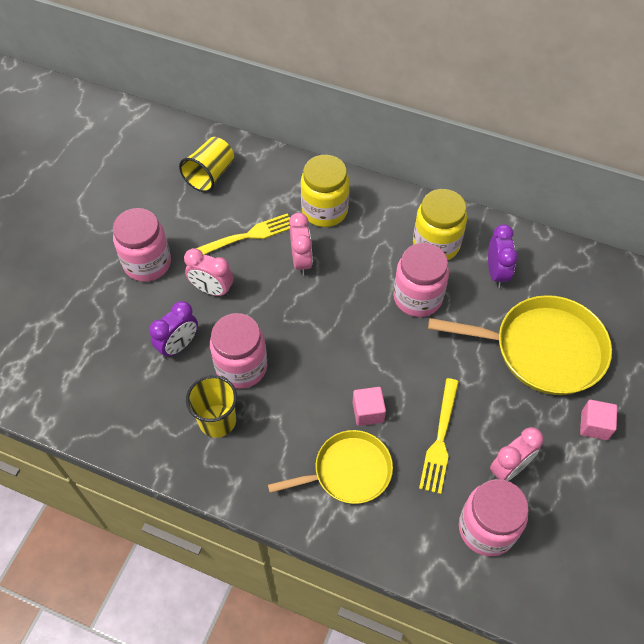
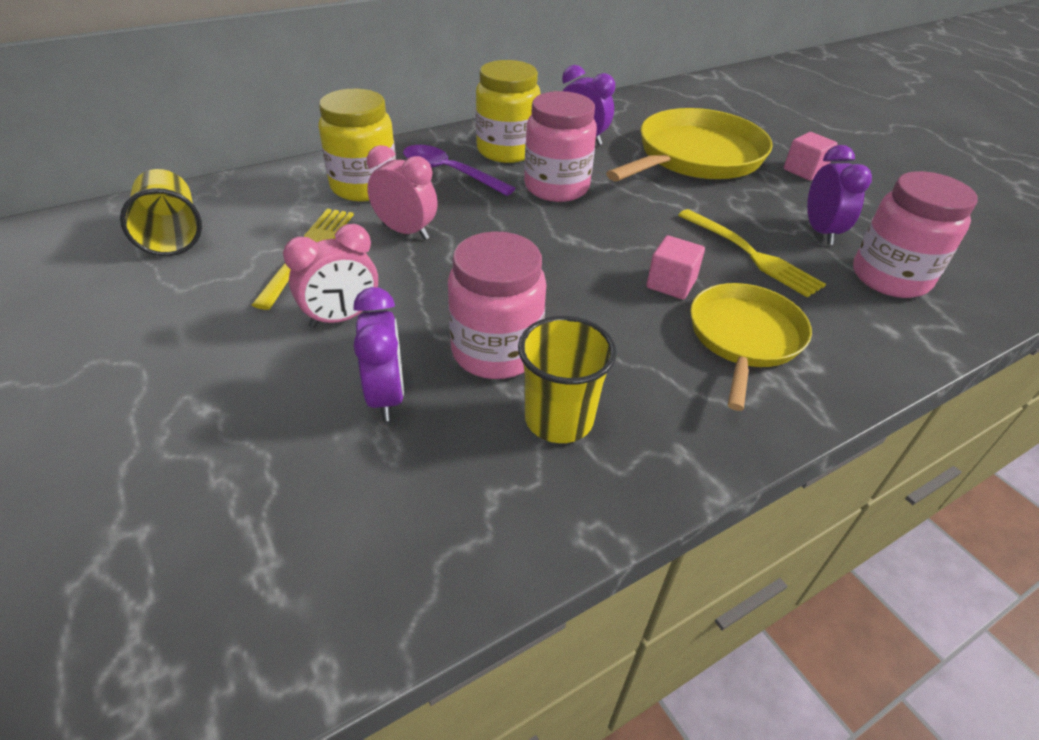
camera: 55 degrees left, 15 degrees down
pink jar [113,208,171,282] -> none
pink clock [490,427,543,481] -> purple clock [807,145,872,245]
none -> purple spoon [403,145,516,196]

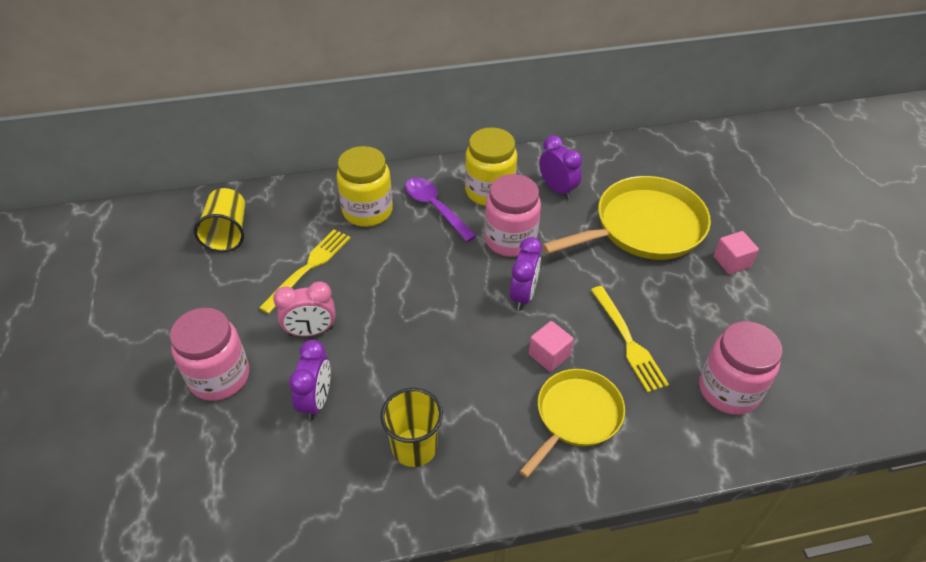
camera: 20 degrees right, 5 degrees up
pink clock [367,145,438,240] -> none
pink jar [448,231,546,379] -> pink jar moved to [170,308,249,401]
purple clock [807,145,872,245] -> purple clock moved to [510,237,542,310]

